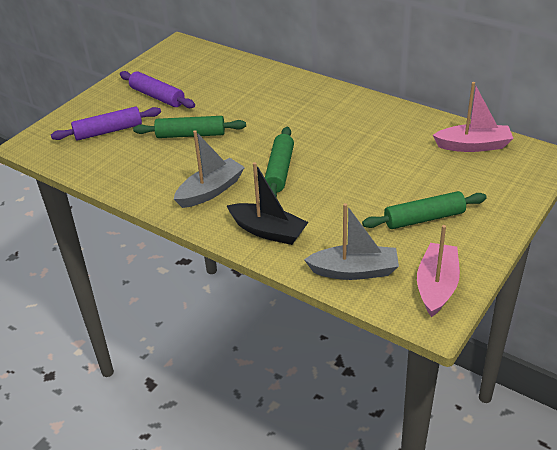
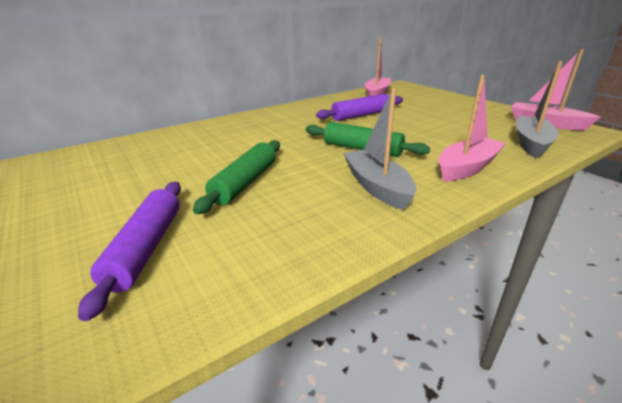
camera: 70 degrees left, 10 degrees down
purple rolling pin [120,71,195,108] -> purple rolling pin moved to [316,94,403,121]
black boat [227,162,309,245] -> pink boat [438,75,506,182]
green rolling pin [362,191,487,229] -> none

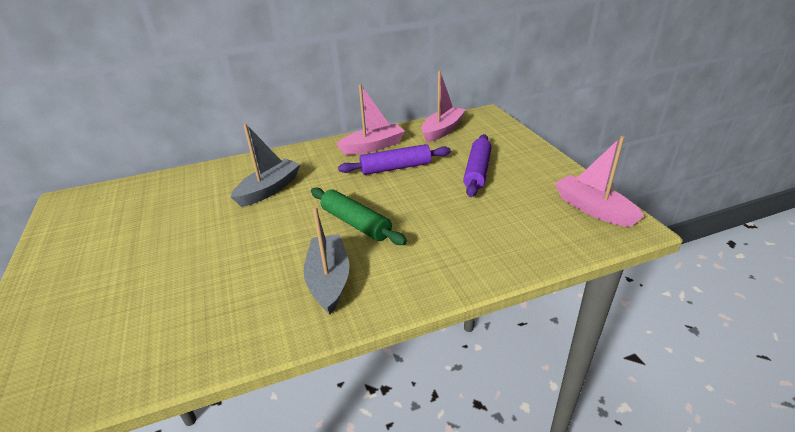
camera: 15 degrees right, 5 degrees up
purple rolling pin [78,182,181,321] -> purple rolling pin moved to [463,134,492,197]
green rolling pin [193,140,280,214] -> none
pink boat [438,75,506,182] -> pink boat moved to [336,84,405,155]
grey boat [516,61,563,158] -> grey boat moved to [231,124,301,207]

